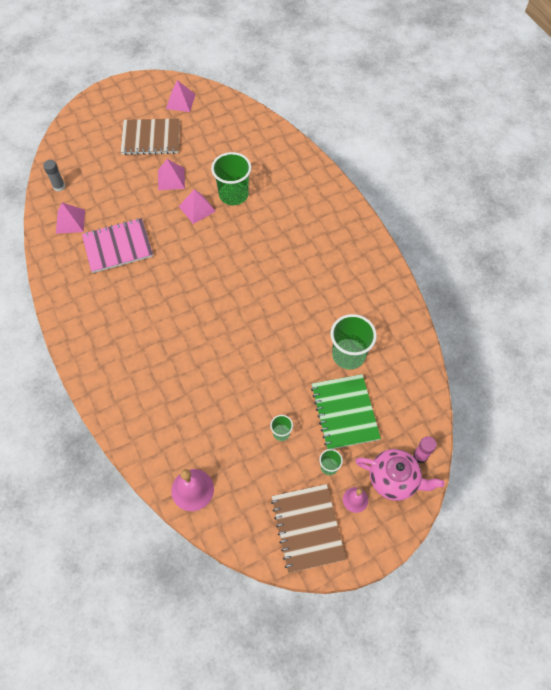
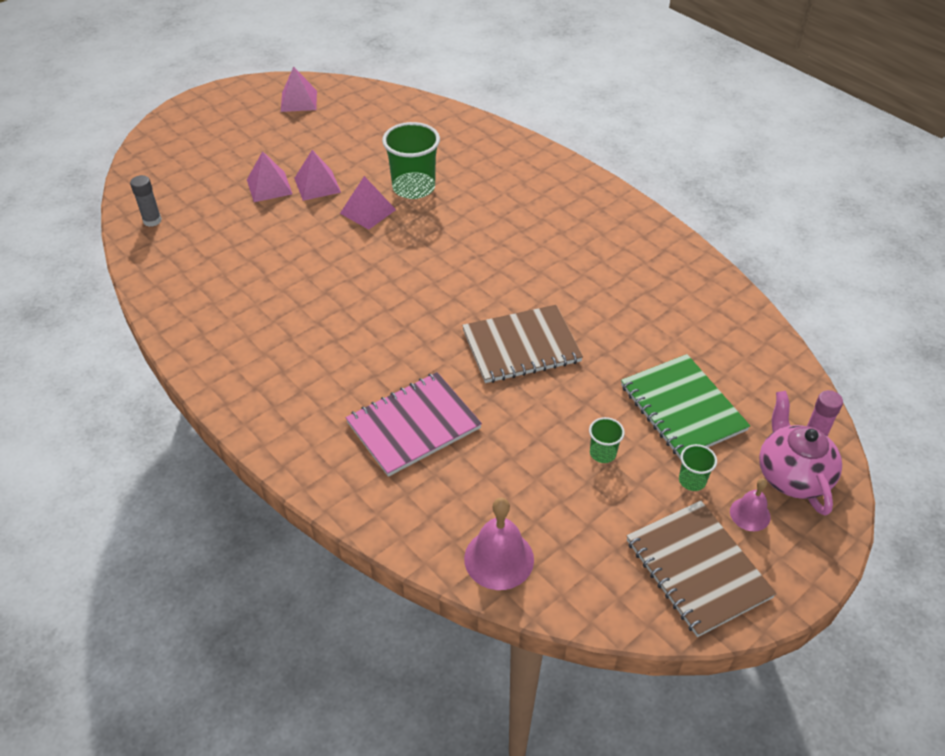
camera: 15 degrees left, 15 degrees down
pink pyramid [56,203,85,234] -> pink pyramid moved to [247,151,292,202]
pink notebook [82,218,153,273] -> pink notebook moved to [346,372,482,477]
brown notebook [121,118,180,155] -> brown notebook moved to [462,305,583,383]
green cup [331,314,377,369] -> none
pink teapot [355,449,445,501] -> pink teapot turned 105 degrees counterclockwise [759,391,842,516]

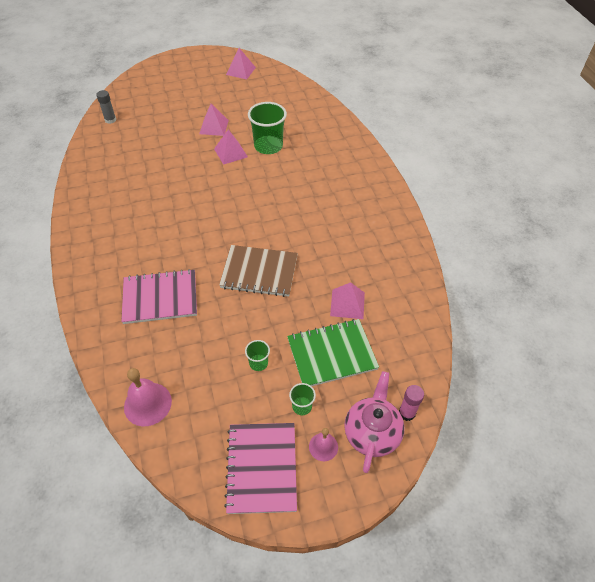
camera: 25 degrees right, 5 degrees up
pink pyramid [247,151,292,202] -> pink pyramid moved to [330,282,365,319]
green notebook [621,354,750,459] -> green notebook turned 75 degrees clockwise [287,319,379,386]
brown notebook [627,500,777,637] -> pink notebook [224,423,297,514]

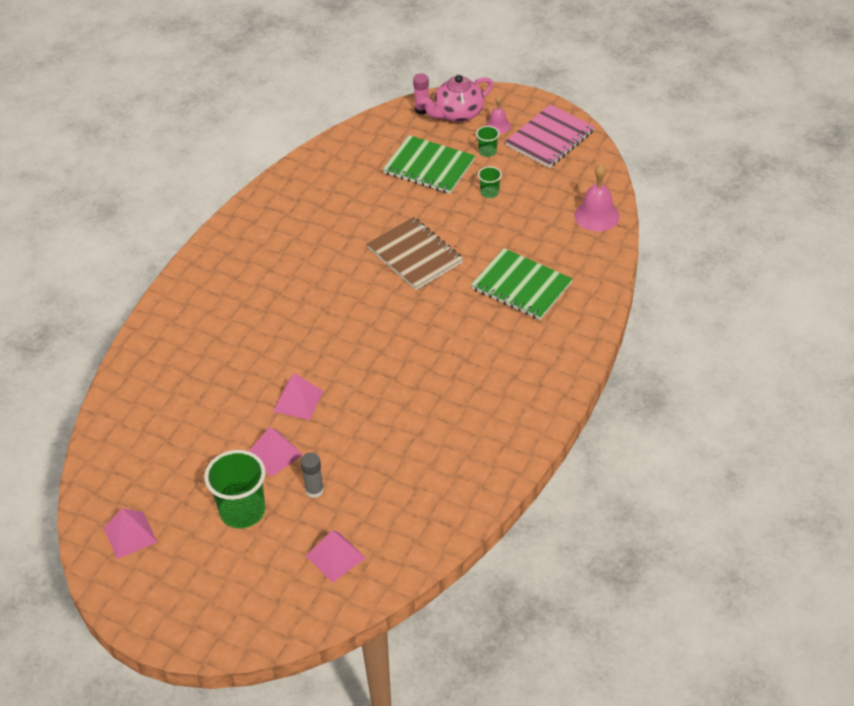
camera: 135 degrees left, 5 degrees down
grey glue stick [96,90,116,124] -> grey glue stick moved to [301,453,324,498]
pink notebook [121,269,197,324] -> green notebook [471,248,573,320]
green cup [248,102,287,154] -> green cup moved to [204,450,266,528]
pink pyramid [330,282,365,319] -> pink pyramid moved to [306,530,366,583]

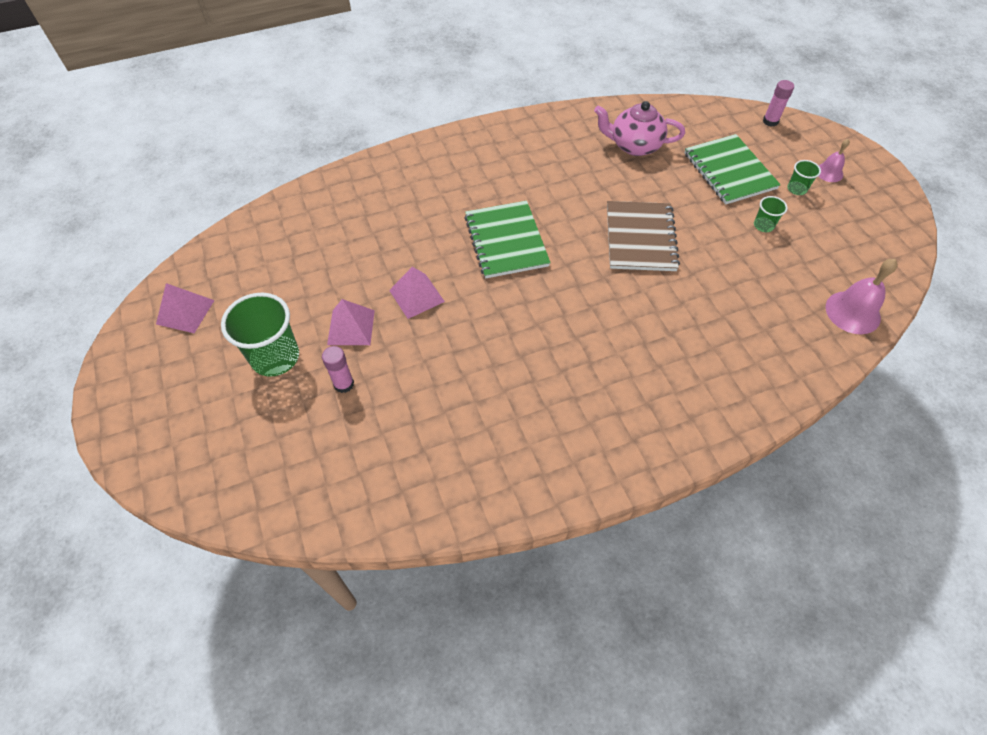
camera: 40 degrees right, 10 degrees up
grey glue stick [301,453,324,498] -> pink glue stick [322,346,354,393]
pink pyramid [306,530,366,583] -> none
pink teapot [421,75,493,122] -> pink teapot moved to [594,101,685,156]
green notebook [471,248,573,320] -> green notebook moved to [464,201,551,278]
pink notebook [505,104,595,168] -> none

